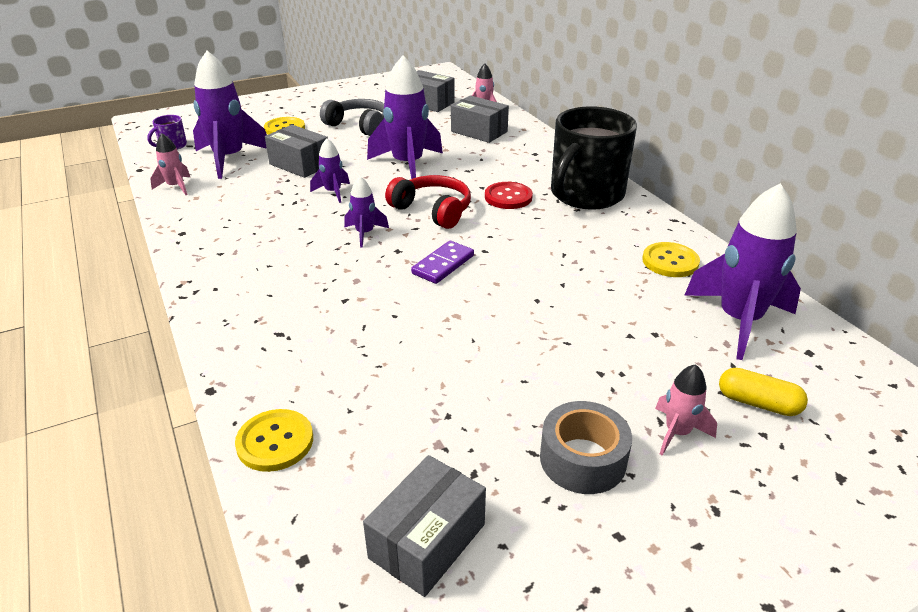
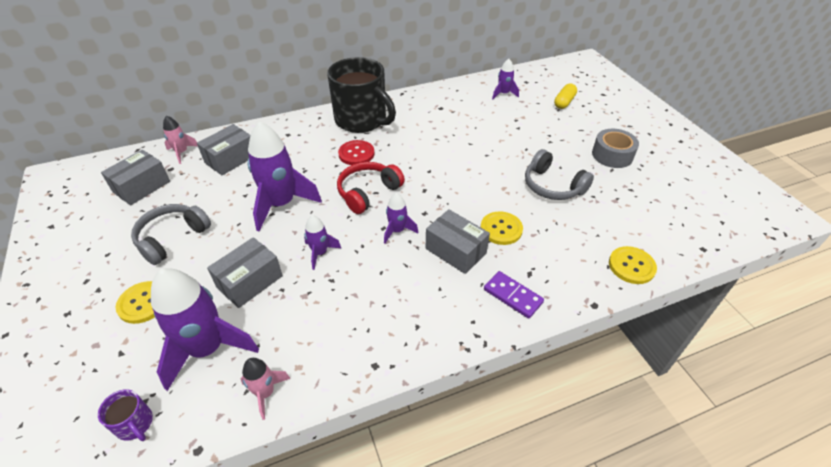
camera: 85 degrees left, 10 degrees up
grey box [363,455,486,597] -> grey box moved to [426,209,490,274]
purple domino [411,241,474,284] -> purple domino moved to [484,271,544,319]
yellow button [642,242,700,277] -> yellow button moved to [481,211,523,245]
pink rocket [655,364,717,456] -> none
purple rocket [684,183,801,360] -> purple rocket [492,59,519,99], size x0.50
none -> grey headphones [525,149,594,200]

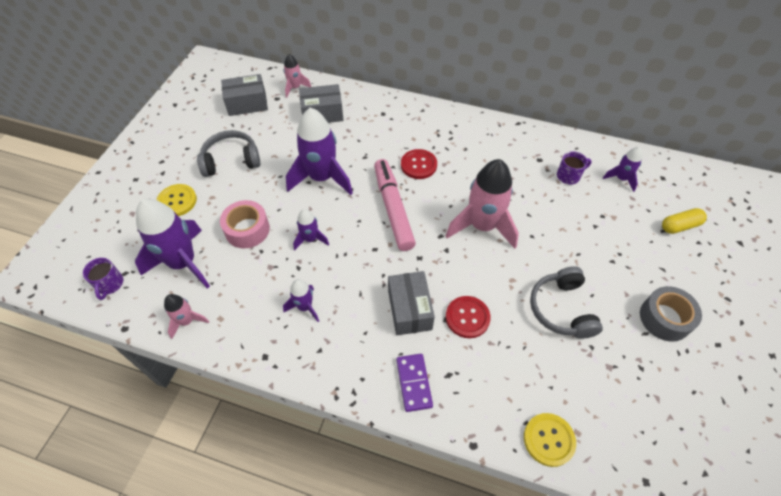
camera: 40 degrees right, 10 degrees up
grey box [207,237,283,308] -> pink tape [220,200,270,248]
black mug [327,57,396,133] -> none
red headphones [337,162,405,214] -> pink marker [374,159,416,251]
purple rocket [384,193,418,244] -> purple rocket moved to [283,279,319,322]
yellow button [481,211,523,245] -> red button [446,296,491,338]
none -> pink rocket [446,159,519,249]
none -> purple mug [557,151,592,185]

